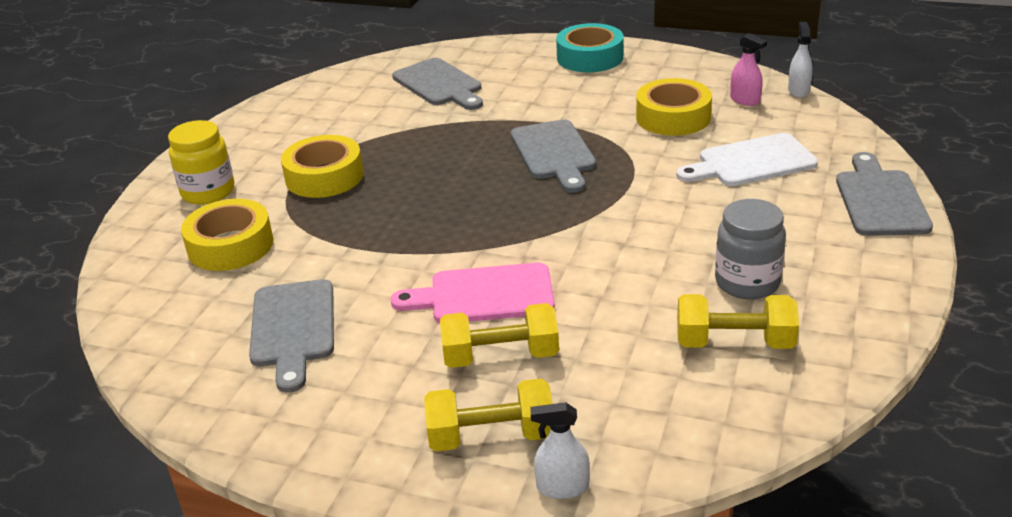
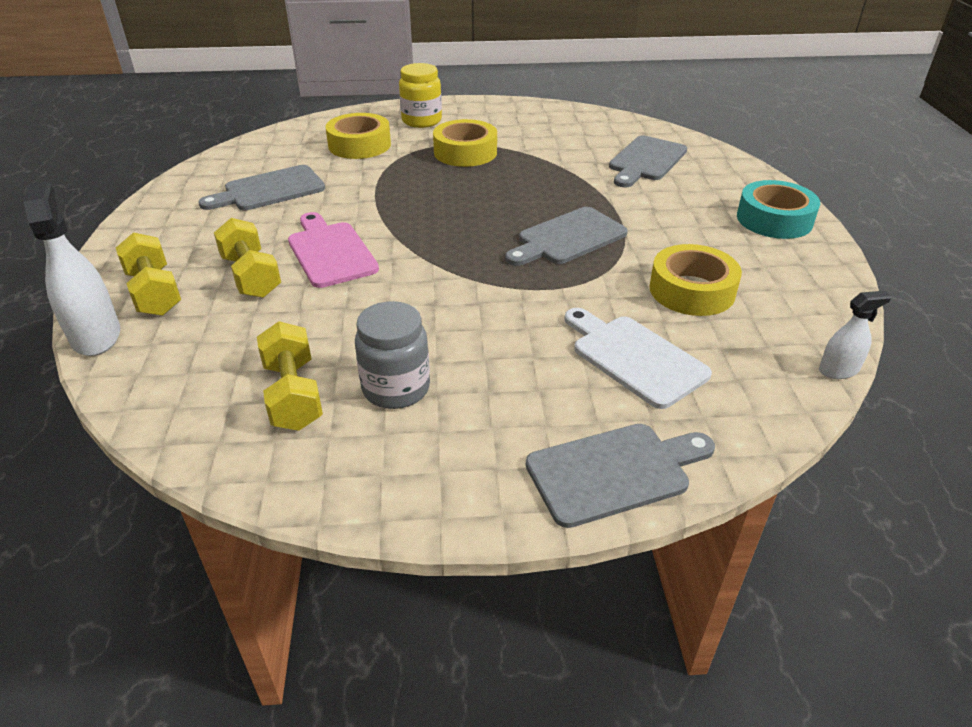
camera: 65 degrees right, 5 degrees up
white spray bottle [531,402,590,499] -> white spray bottle [23,181,120,356], size x1.78
pink spray bottle [730,33,767,106] -> none

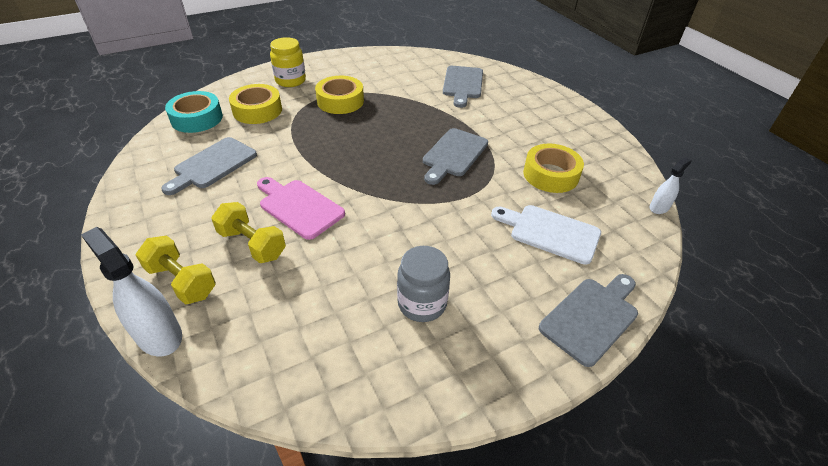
camera: 25 degrees left, 5 degrees up
yellow dumbbell [257,321,323,431] -> none
turquoise tape [737,180,820,239] -> turquoise tape moved to [165,91,223,133]

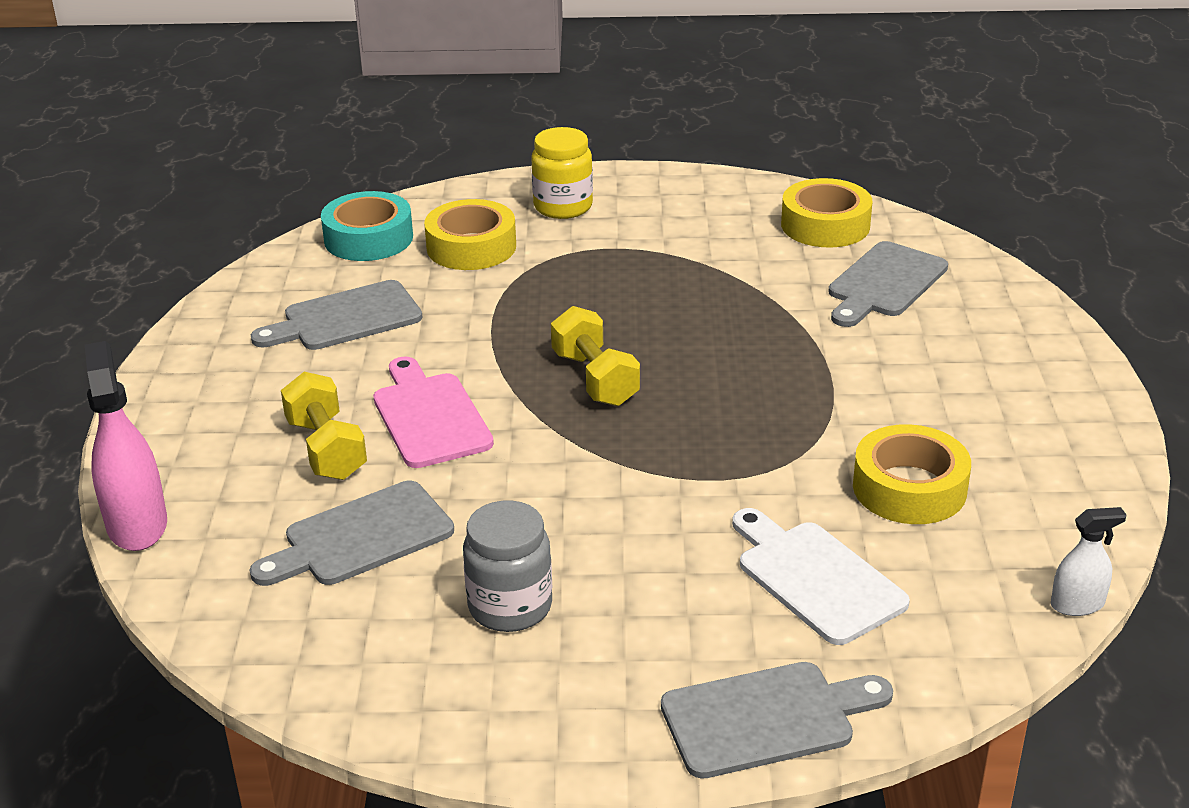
camera: 30 degrees right, 10 degrees down
white spray bottle [81,227,182,356] -> pink spray bottle [85,341,167,551]
yellow dumbbell [136,236,216,304] -> yellow dumbbell moved to [551,306,640,406]
yellow tape [315,76,364,114] -> yellow tape moved to [781,178,873,248]
grey cutting board [423,128,488,185] -> grey cutting board moved to [250,481,454,586]

